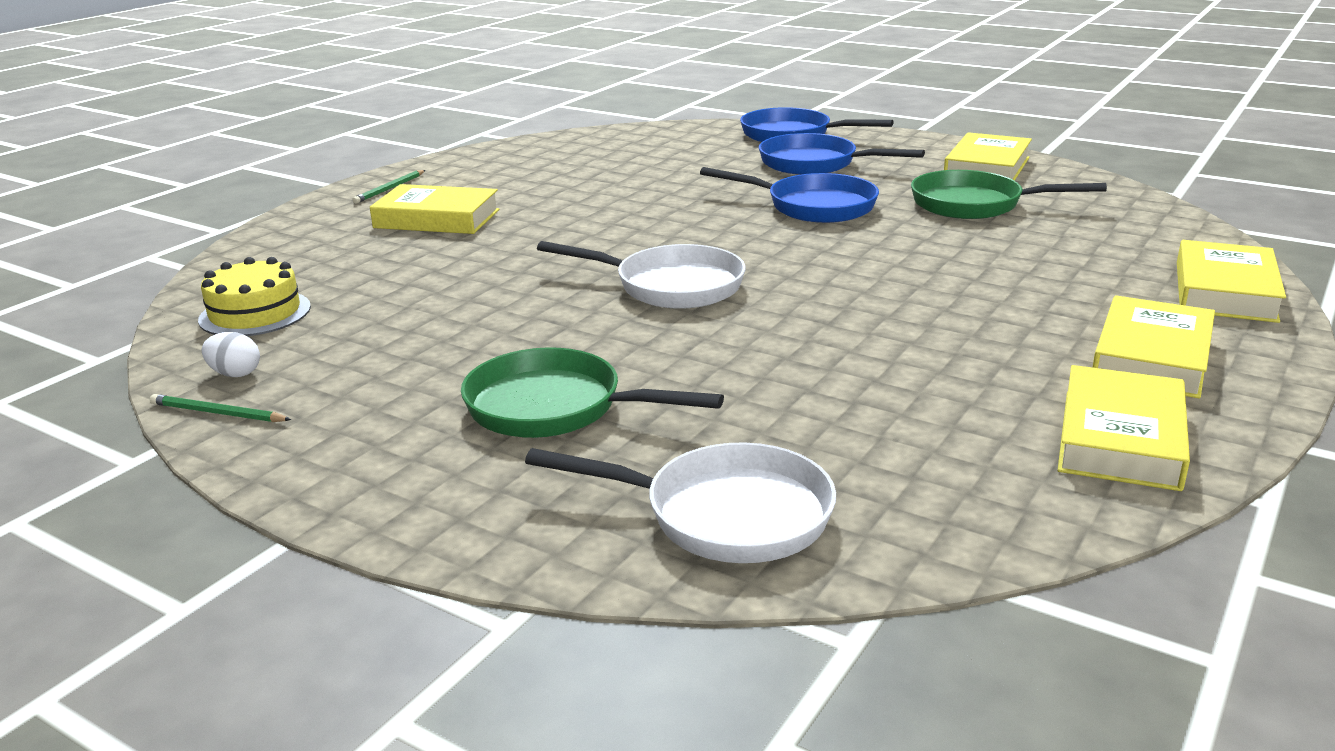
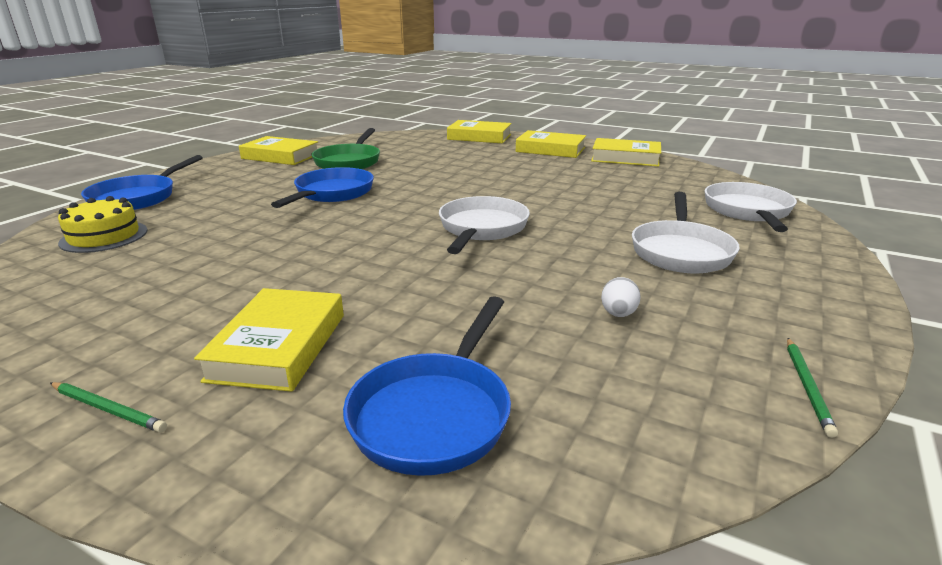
camera: 95 degrees left, 0 degrees up
yellow cake [198,257,311,336] -> yellow cake moved to [58,196,147,253]
white egg [202,332,260,377] -> white egg moved to [601,277,641,317]
green pan [461,348,724,438] -> white pan [632,192,740,273]
blue pan [759,133,925,175] -> blue pan moved to [343,296,511,476]

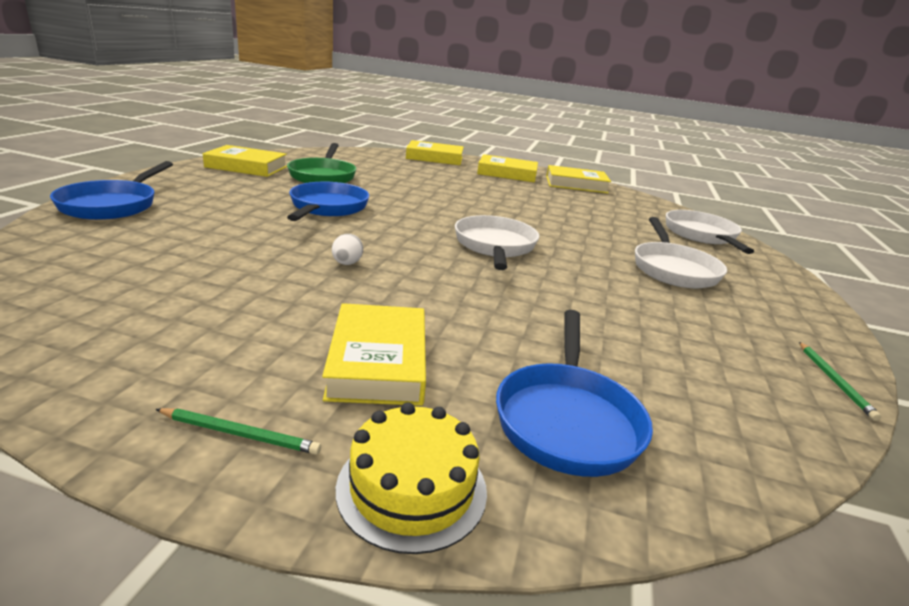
camera: 15 degrees left, 0 degrees up
yellow cake [58,196,147,253] -> yellow cake moved to [336,402,487,554]
white egg [601,277,641,317] -> white egg moved to [332,234,363,265]

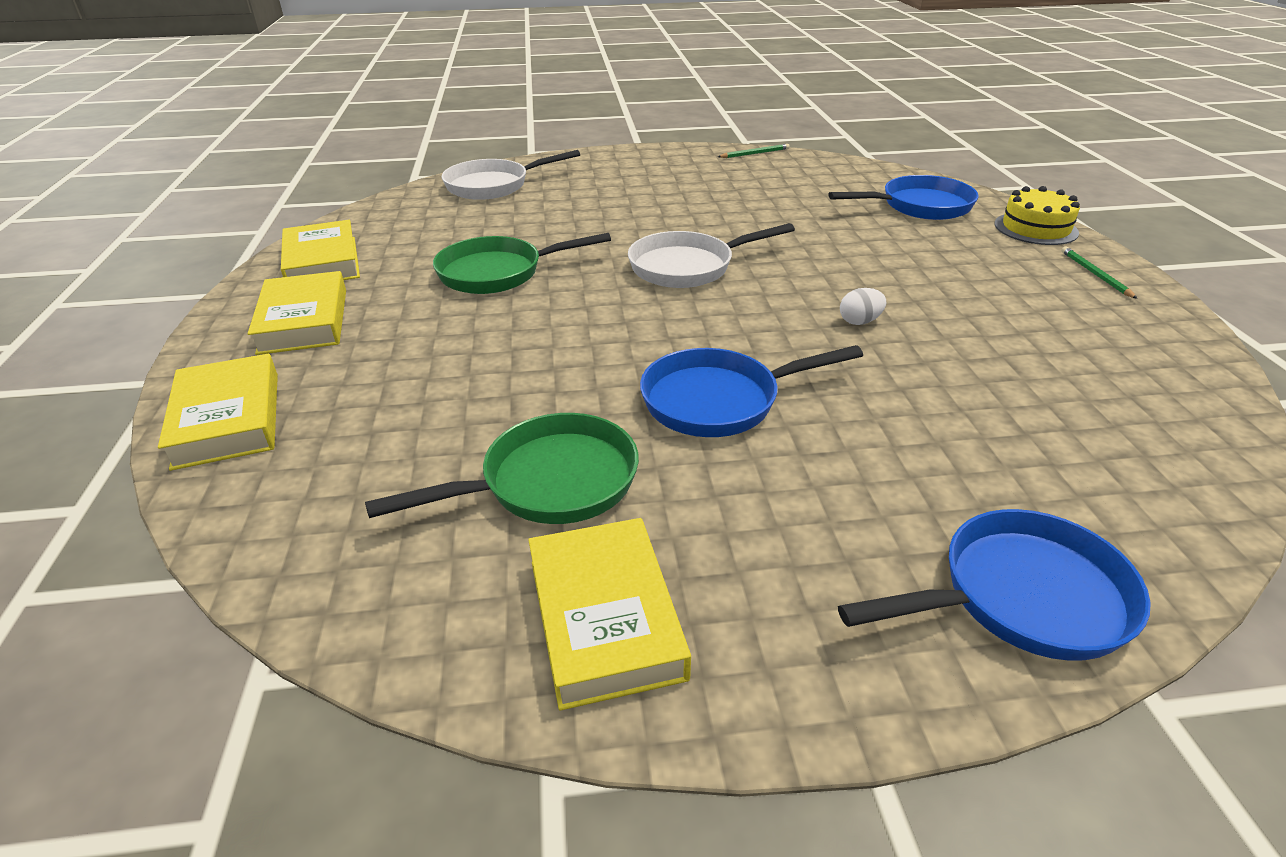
camera: 110 degrees left, 10 degrees up
yellow book [322,303,426,406] -> none
white pan [635,217,727,288] -> none
none -> green pan [433,233,611,294]

